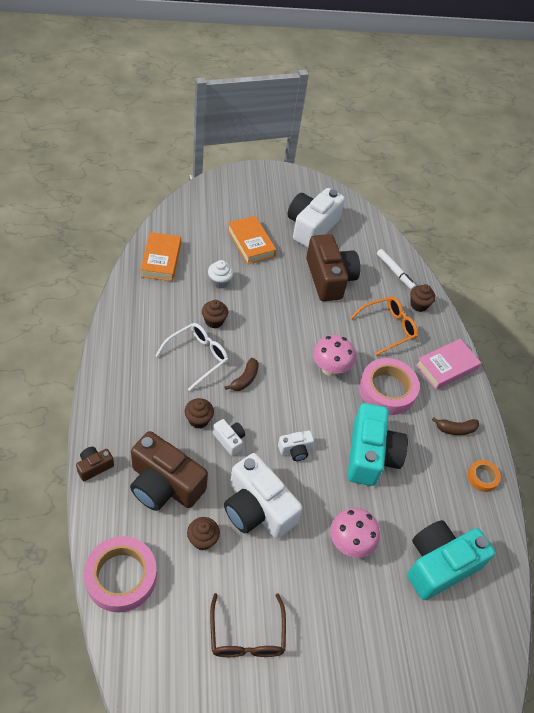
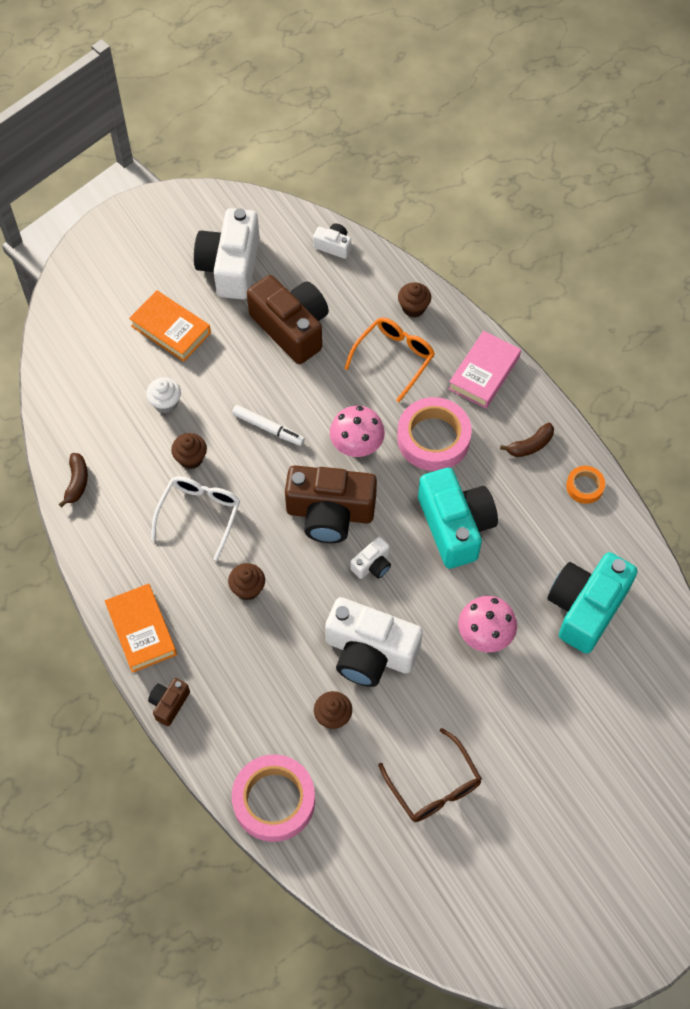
camera: 20 degrees left, 10 degrees up
brown camera [130,431,208,511] -> brown camera moved to [285,465,377,543]
orange book [140,232,181,281] -> orange book moved to [105,584,177,673]
white camera [213,419,245,456] -> white camera moved to [313,223,351,259]
brown banana [224,358,259,391] -> brown banana moved to [59,453,88,508]
white marker [377,249,416,290] -> white marker moved to [232,405,305,446]

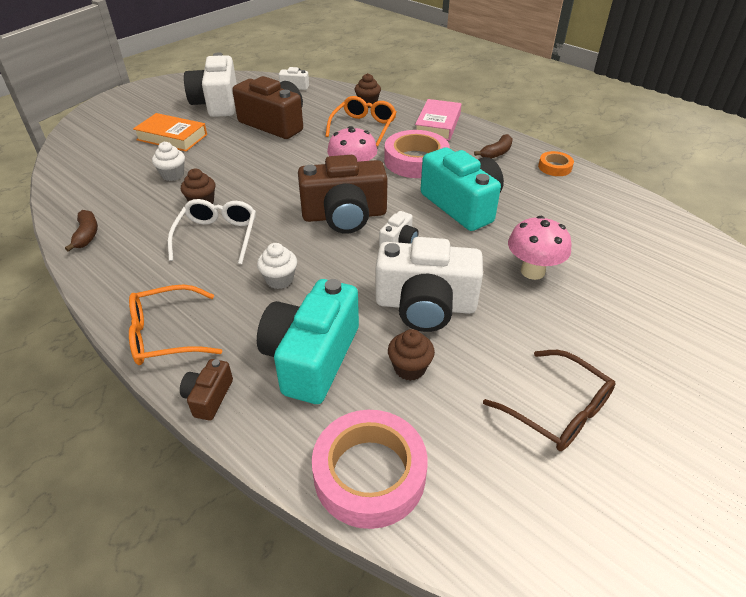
camera: 15 degrees left, 20 degrees down
orange book [105,584,177,673] -> orange glasses [129,284,222,365]
brown cupcake [228,563,265,600] -> white cupcake [257,243,297,289]
white marker [232,405,305,446] -> none
turquoise camera [547,552,637,654] -> turquoise camera moved to [257,279,359,404]

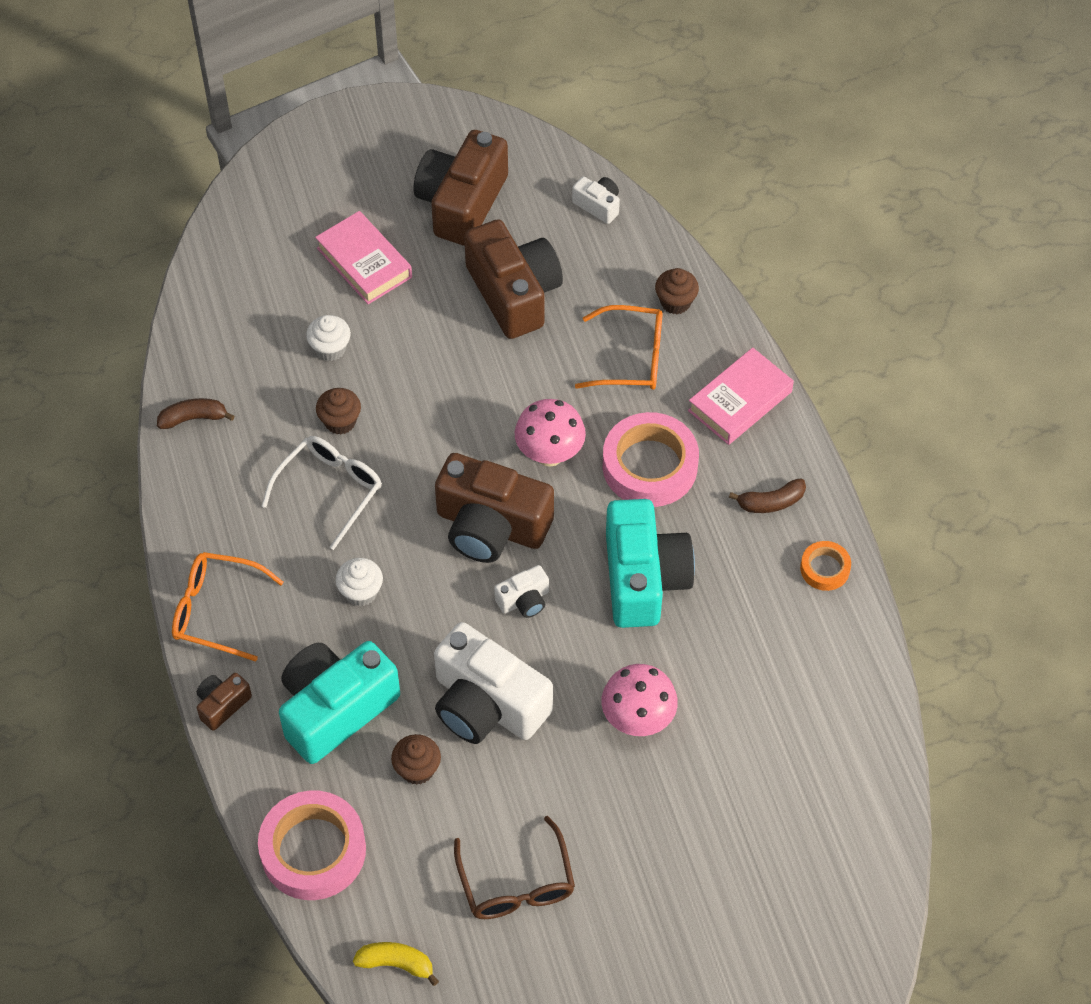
camera: 30 degrees right, 15 degrees up
brown banana [65,210,98,252] -> brown banana turned 120 degrees counterclockwise [157,398,234,429]
orange book [133,113,207,151] -> pink book [315,211,412,304]
white camera [184,52,237,117] -> brown camera [414,130,508,246]
orange glasses [326,96,397,147] -> orange glasses turned 45 degrees clockwise [575,305,663,390]
none -> yellow banana [353,942,439,986]

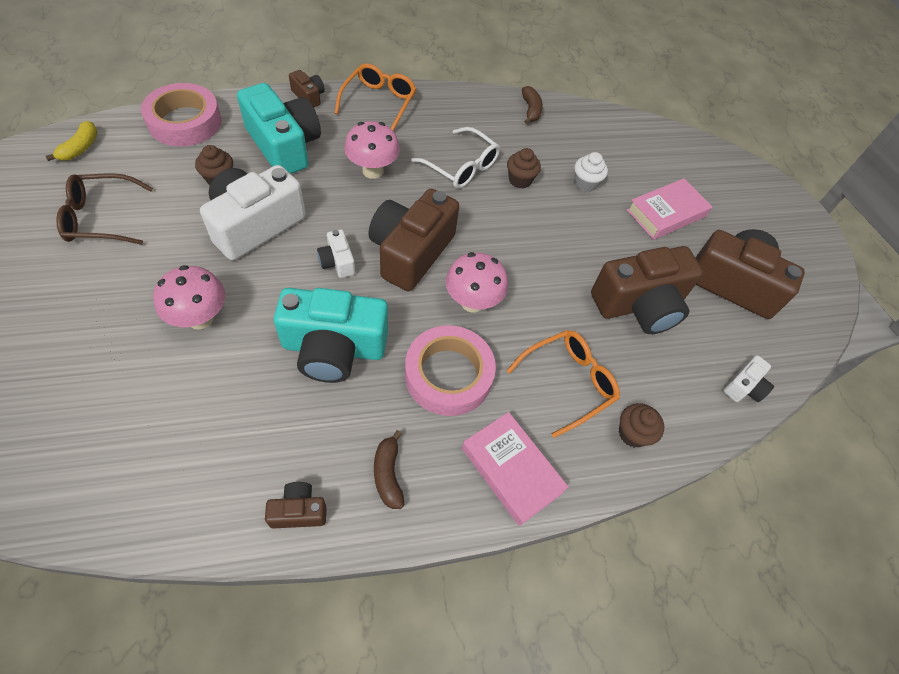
camera: 90 degrees right, 0 degrees up
white cupcake [336,558,383,606] -> pink mushroom [344,121,400,179]
orange glasses [575,305,663,390] -> orange glasses turned 135 degrees counterclockwise [506,330,620,438]
orange tape [800,541,851,591] -> brown camera [265,482,326,528]

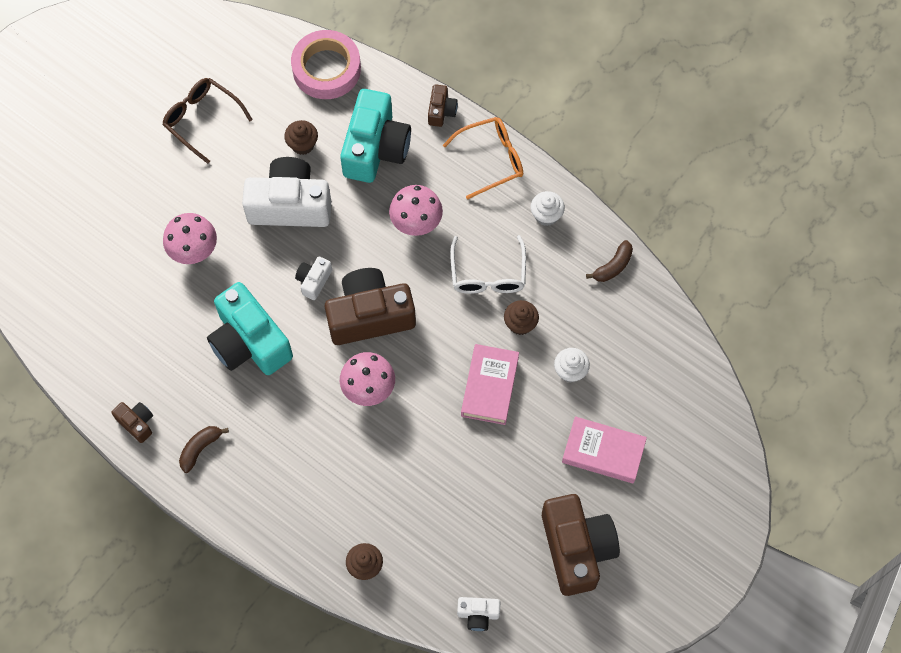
camera: 55 degrees right, 10 degrees up
yellow banana [46,121,98,161] -> none
pink tape [405,325,496,416] -> none
pink book [462,412,569,526] -> pink book moved to [461,344,519,425]
orange glasses [506,330,620,438] -> none
brown camera [591,246,703,334] -> none
none -> white cupcake [531,191,565,226]

